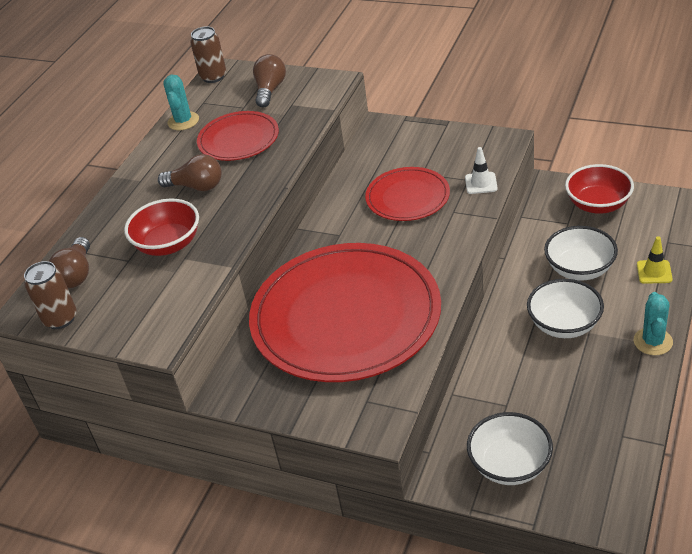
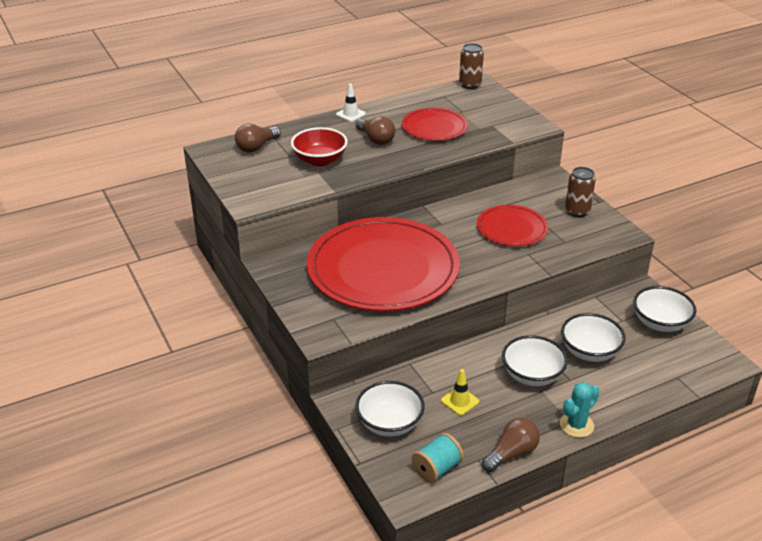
camera: 35 degrees right, 5 degrees down
brown can [24,261,76,329] -> brown can moved to [565,167,596,217]
turquoise cactus [163,75,199,130] -> none
brown light bulb [253,54,286,108] -> brown light bulb moved to [482,418,540,472]
white traffic cone [465,147,498,194] -> white traffic cone moved to [336,84,366,122]
red bowl [565,164,634,214] -> white bowl [633,286,696,332]
yellow traffic cone [637,236,673,284] -> yellow traffic cone moved to [441,369,479,416]
none -> turquoise spool [412,433,464,483]

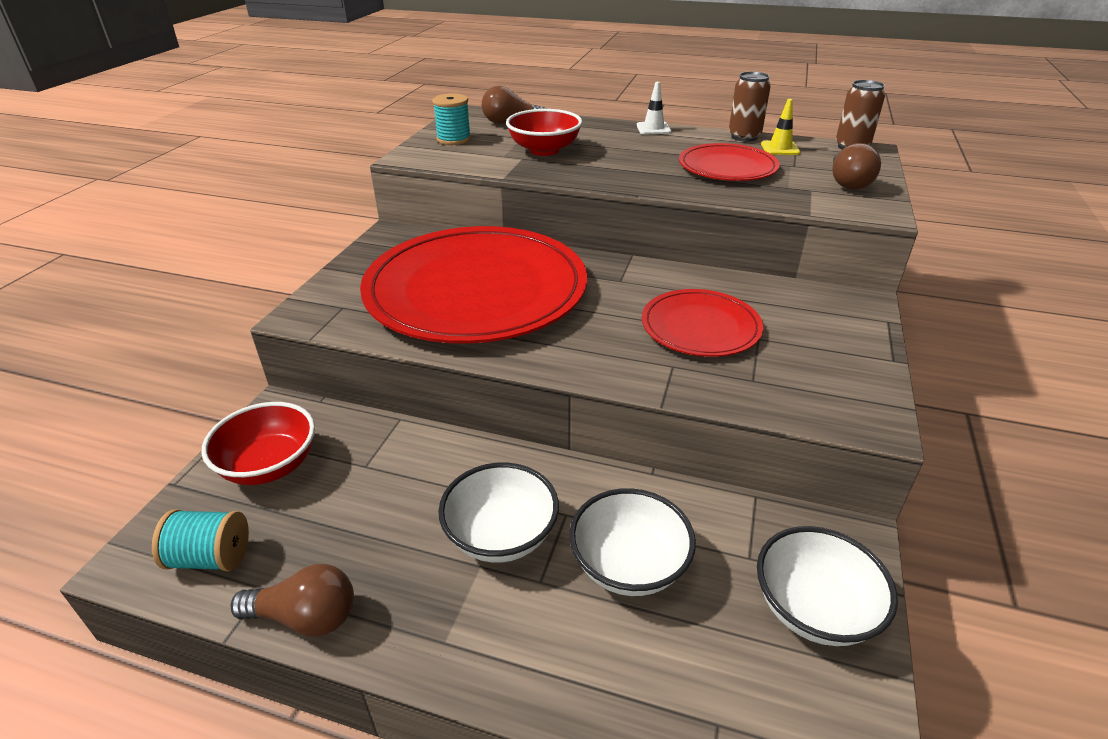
camera: 45 degrees right, 0 degrees up
brown light bulb [355,116,395,145] -> brown light bulb moved to [832,143,881,190]
white bowl [355,381,425,436] -> red bowl [202,402,315,485]
yellow traffic cone [441,369,479,416] -> yellow traffic cone moved to [761,99,800,155]
turquoise cactus [560,382,600,438] -> none
brown can [565,167,596,217] -> brown can moved to [729,72,771,142]
none -> turquoise spool [432,93,471,145]

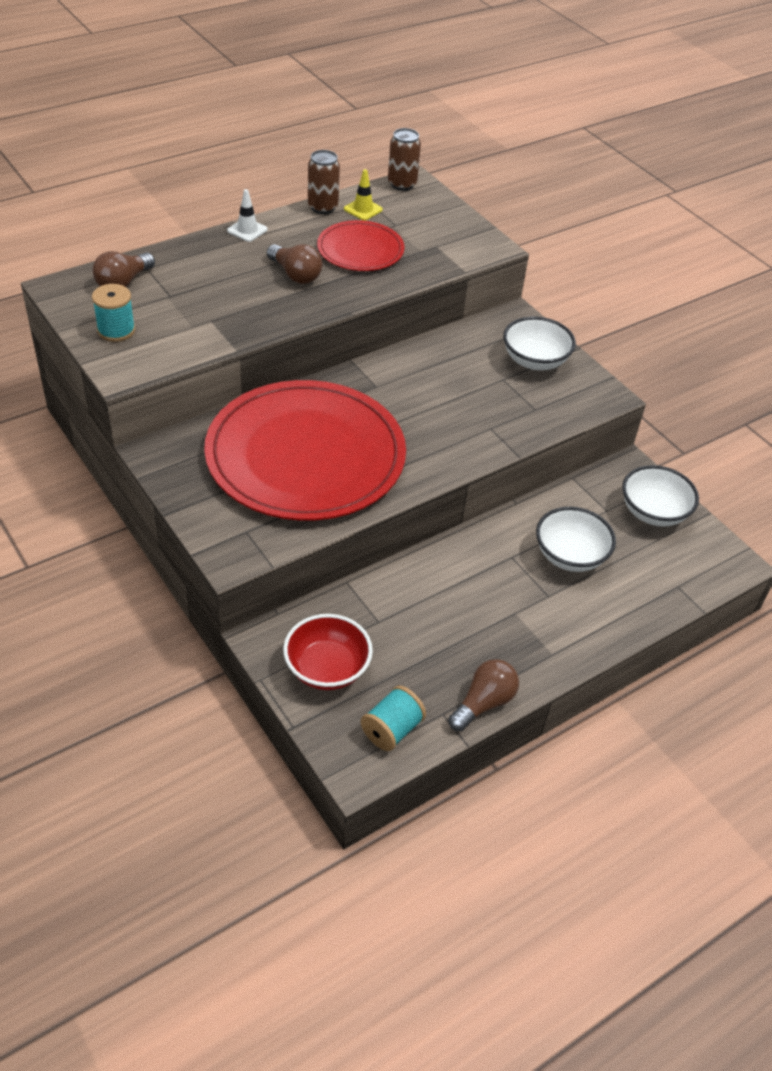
camera: 55 degrees left, 10 degrees up
white bowl [438,463,559,563] -> white bowl moved to [503,317,576,370]
red bowl [506,109,582,156] -> none
red plate [641,289,763,357] -> none
brown light bulb [832,143,881,190] -> brown light bulb moved to [267,244,322,284]

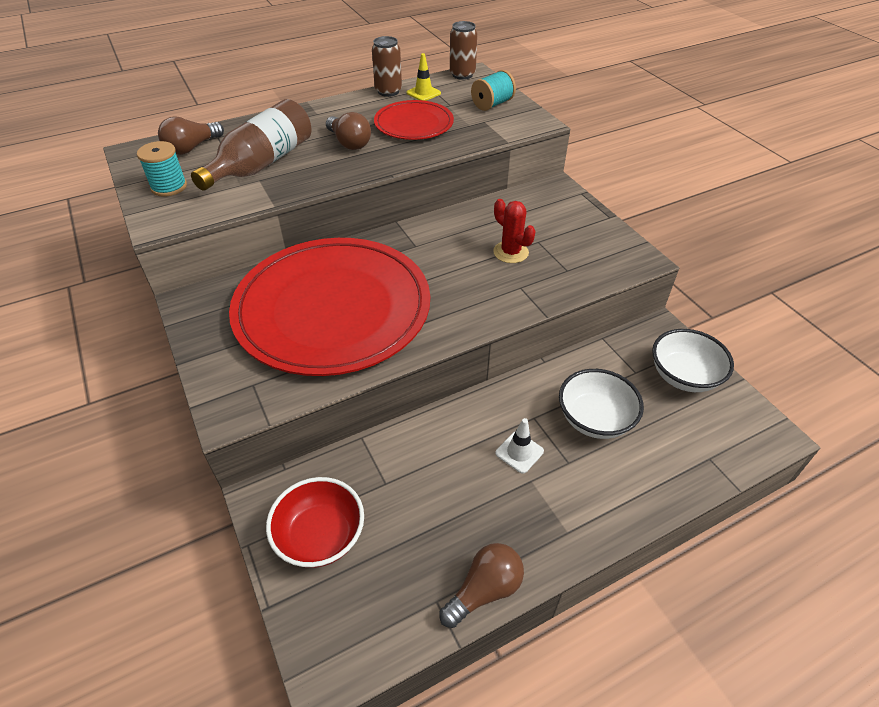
camera: 10 degrees right, 0 degrees up
white traffic cone [227,189,268,242] -> white traffic cone moved to [495,418,544,474]
turquoise spool [361,686,426,751] -> turquoise spool moved to [471,70,516,111]
white bowl [503,317,576,370] -> none
none -> brown bottle [191,99,311,191]
none -> red cactus [493,199,536,263]

